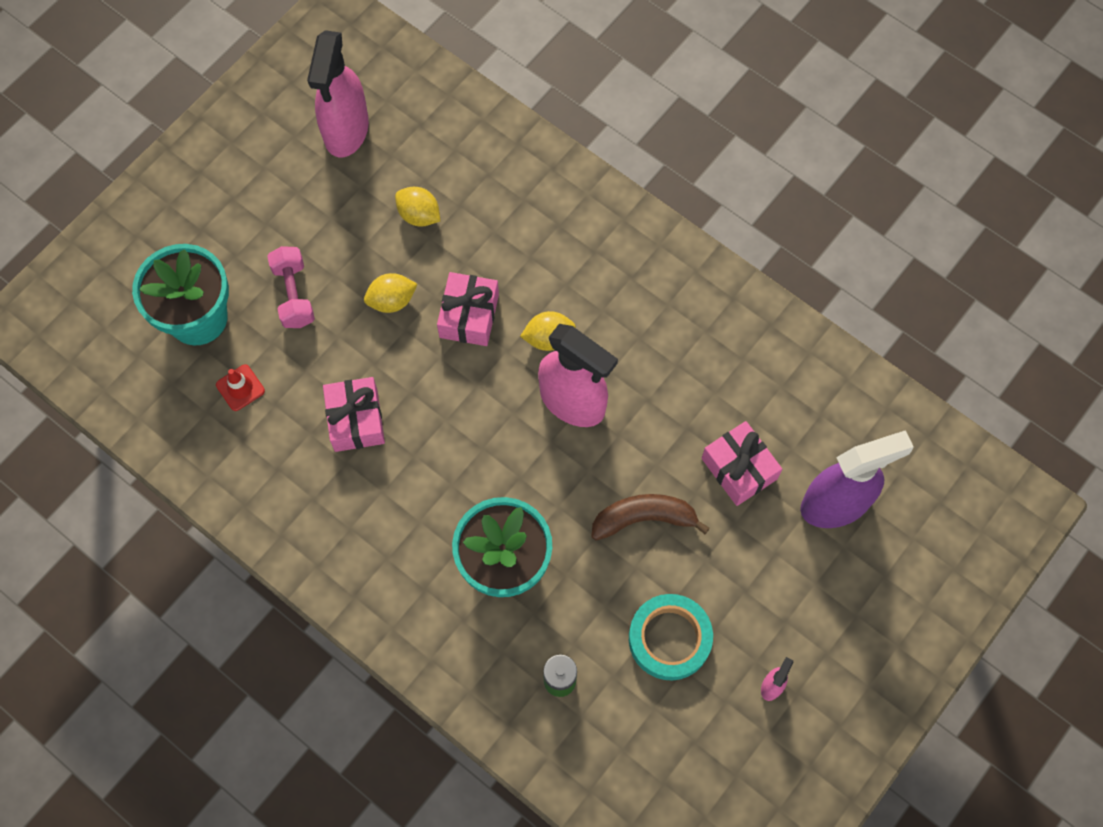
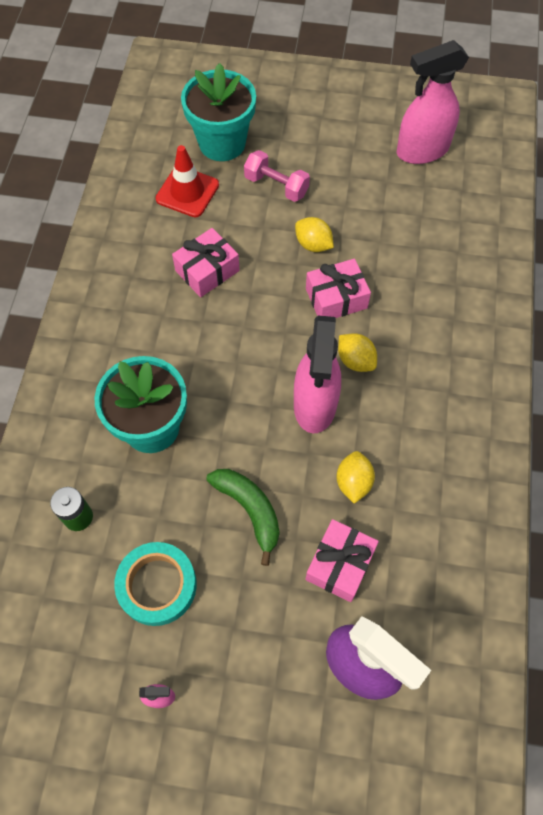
camera: 60 degrees right, 5 degrees down
red traffic cone [216,364,265,411] -> red traffic cone [155,145,219,217], size x1.67
pink dumbbell [267,246,315,328] -> pink dumbbell turned 75 degrees clockwise [244,150,310,202]
yellow lemon [395,187,440,227] -> yellow lemon moved to [337,451,375,504]
brown banana [591,494,710,540] -> green banana [206,469,279,566]

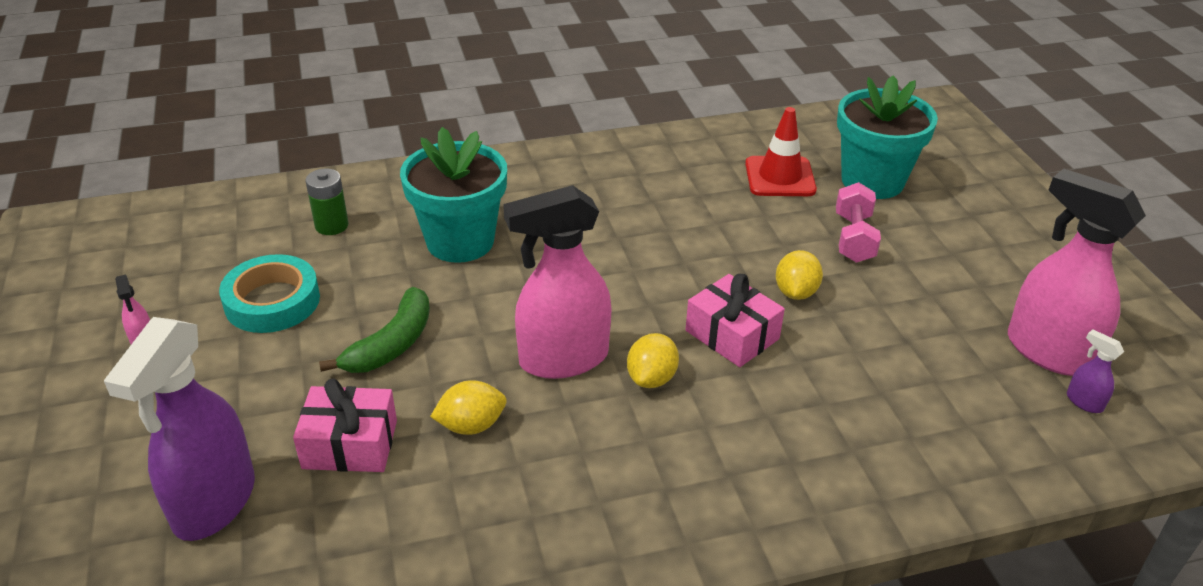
camera: 65 degrees right, 25 degrees down
pink gift [172,228,240,297] -> none
none -> purple spray bottle [1067,329,1124,413]

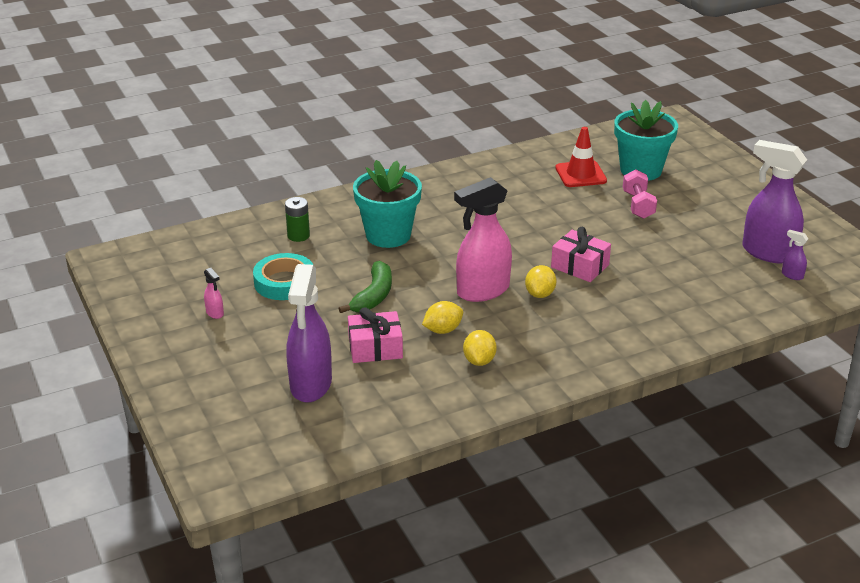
camera: 10 degrees left, 5 degrees down
yellow lemon [776,250,823,300] -> yellow lemon moved to [463,330,497,366]
pink spray bottle [1008,169,1146,376] -> purple spray bottle [742,140,807,264]

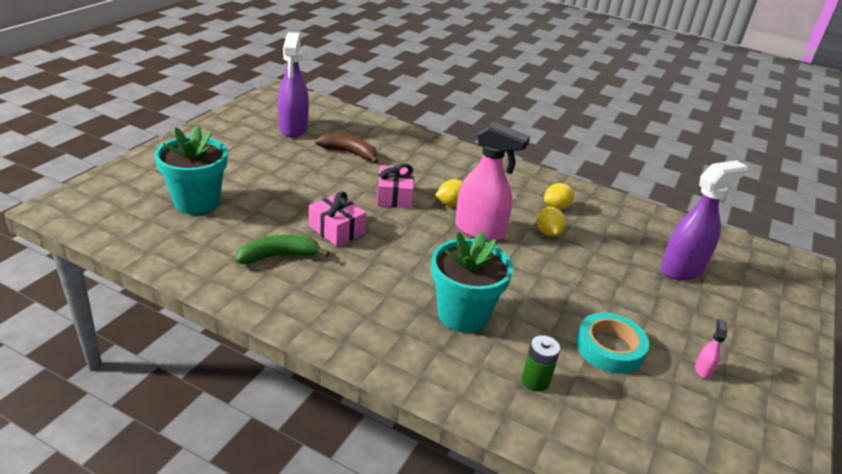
camera: 130 degrees left, 0 degrees up
green banana [338,261,392,313] -> green banana moved to [236,235,330,264]
pink gift [348,307,403,363] -> pink gift moved to [309,191,366,246]
yellow lemon [422,301,463,334] -> yellow lemon turned 60 degrees clockwise [537,207,566,236]
red traffic cone [555,127,607,187] -> none
pink dumbbell [623,169,657,219] -> none
purple spray bottle [782,230,808,280] -> none
none -> brown banana [315,133,379,164]

